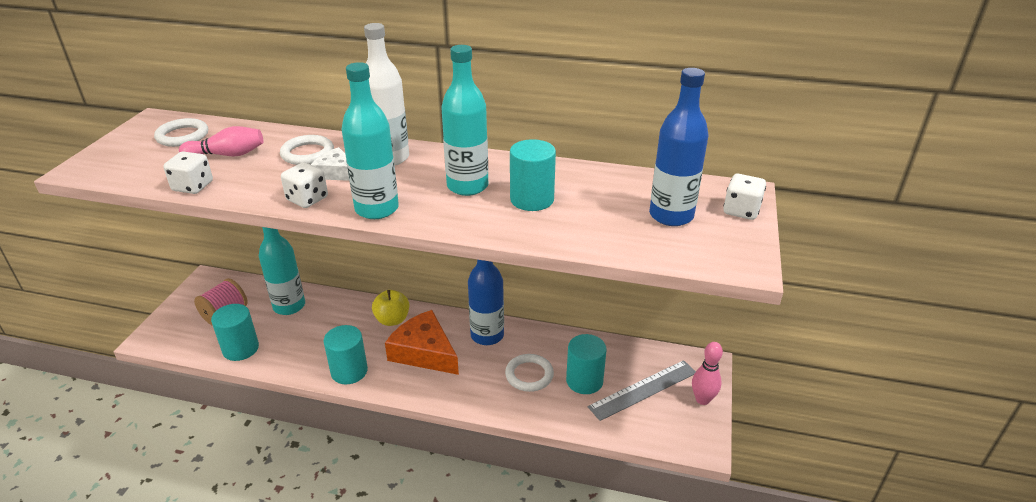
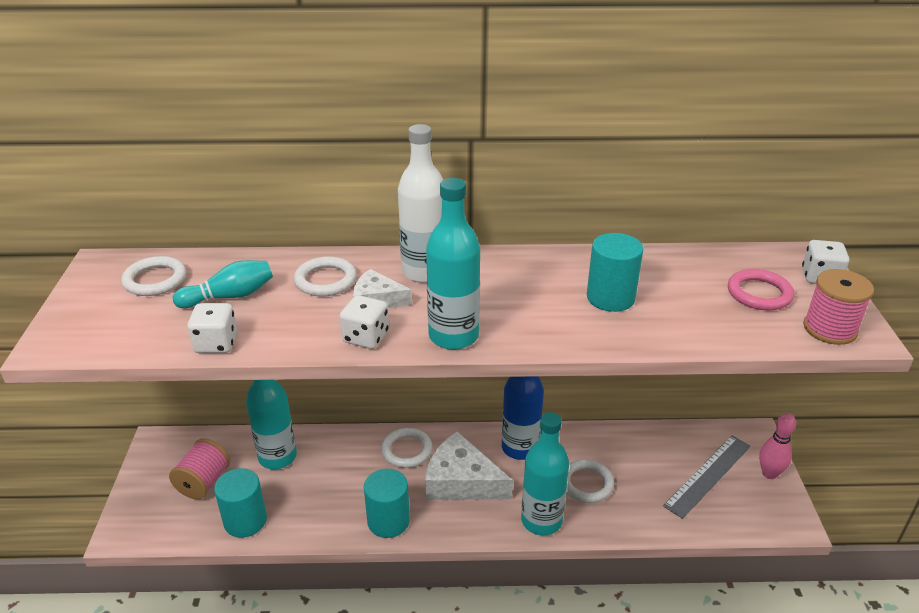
camera: 15 degrees left, 0 degrees up
pink bowling pin [179,126,263,157] -> turquoise bowling pin [173,260,273,308]
yellow apple [372,290,409,326] -> white ring [381,428,433,468]
orange cheese [385,310,459,375] -> white cheese [425,431,513,500]
turquoise bottle [441,45,488,196] -> turquoise bottle moved to [521,412,569,536]
turquoise cylinder [566,334,607,394] -> none
blue bottle [649,68,709,226] -> pink ring [728,269,794,311]
none -> pink spool [803,269,874,345]

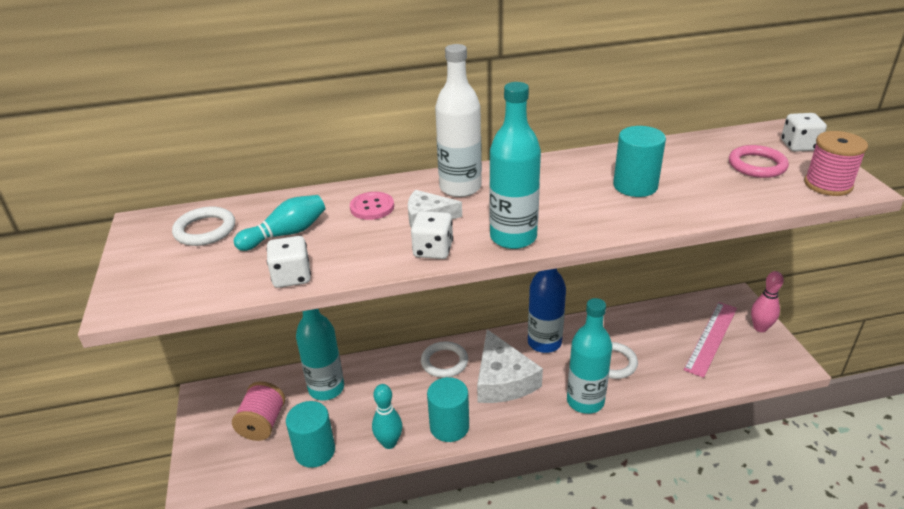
camera: 10 degrees left, 0 degrees up
white ring [294,256,357,297] -> pink button [350,192,394,220]
white cheese [425,431,513,500] -> white cheese turned 120 degrees counterclockwise [477,329,543,403]
grey ruler [663,435,751,519] -> pink ruler [684,302,737,378]
none -> turquoise bowling pin [372,384,402,449]

